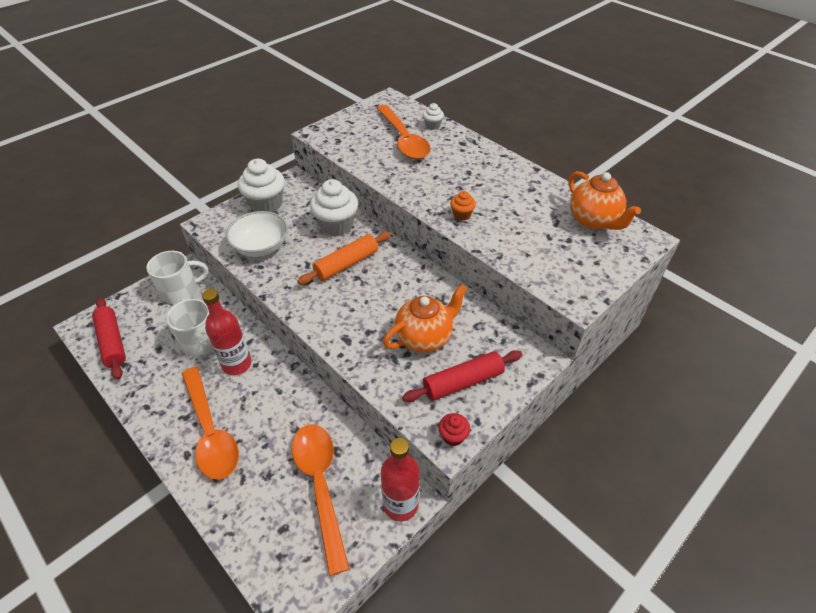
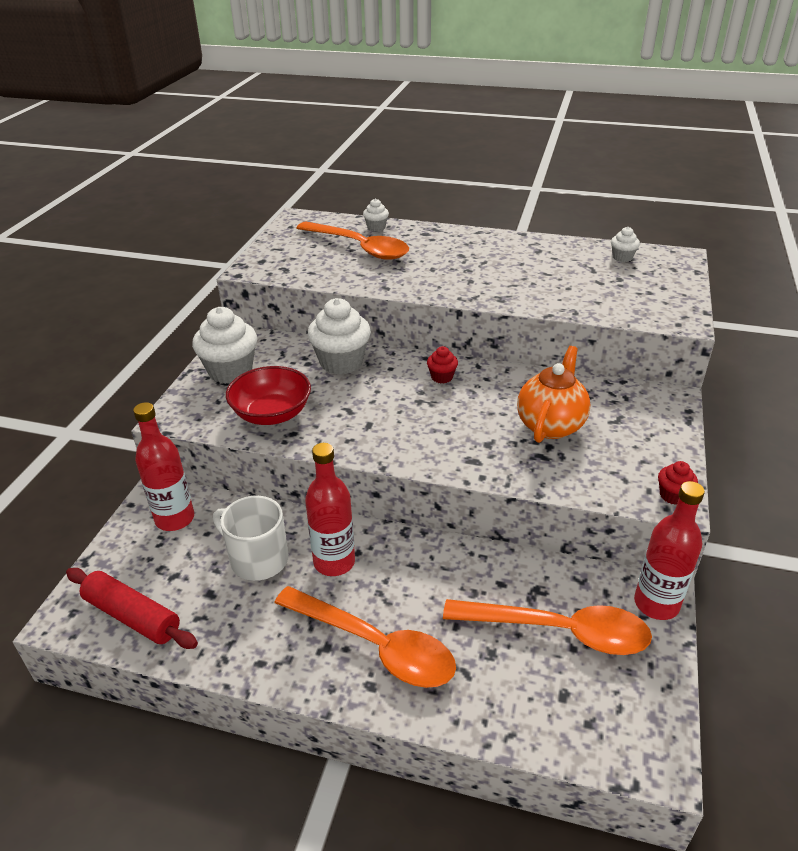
camera: 30 degrees left, 10 degrees down
white mug [147,251,208,304] -> red bottle [133,402,194,531]
white bowl [226,211,288,257] -> red bowl [226,366,311,425]
orange spoon [292,424,350,576] -> orange spoon turned 150 degrees clockwise [443,599,652,655]
orange rolling pin [297,232,391,285] -> none
red rolling pin [402,350,522,402] -> none
orange cupcake [450,191,476,221] -> none
orange teapot [568,171,641,230] -> white cupcake [611,227,640,262]
none -> red cupcake [427,346,458,383]

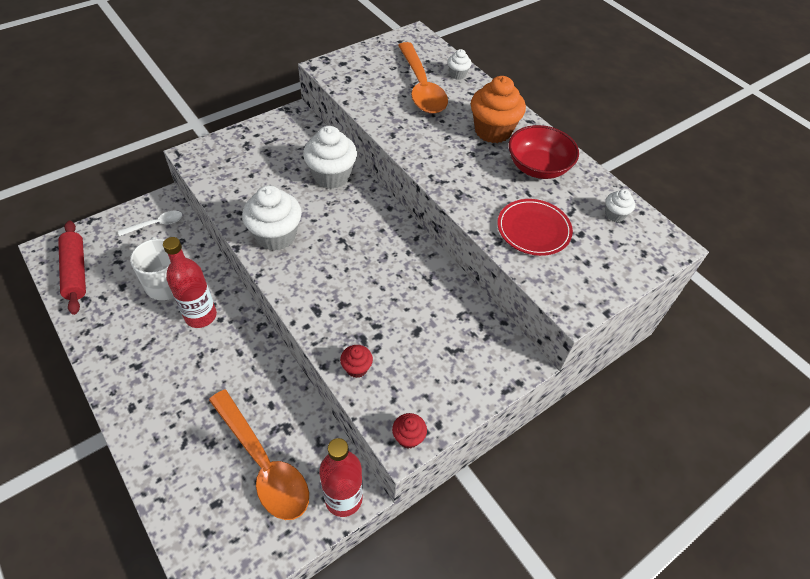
camera: 35 degrees right, 15 degrees up
red bottle [133,402,194,531] -> white spoon [118,211,183,236]
white cupcake [192,307,257,384] -> white cupcake moved to [242,185,302,251]
red bowl [226,366,311,425] -> red bowl moved to [509,125,579,179]
orange spoon [274,586,456,688] -> none
red cupcake [427,346,458,383] -> red cupcake moved to [340,345,373,378]
orange teapot [517,346,591,443] -> none
none -> orange cupcake [471,76,526,143]
none -> red plate [498,199,573,256]

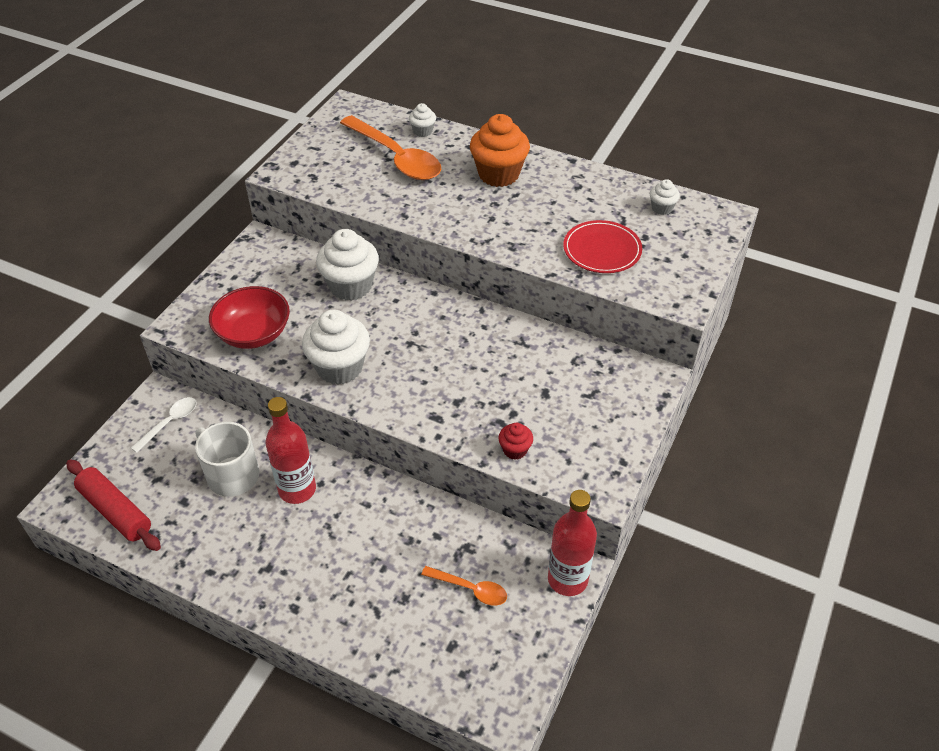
camera: 25 degrees left, 5 degrees down
orange spoon [209,390,309,520] -> orange spoon [421,566,507,606], size x0.50
red cupcake [392,413,427,448] -> none
red bowl [509,125,579,179] -> red bowl moved to [209,286,290,349]

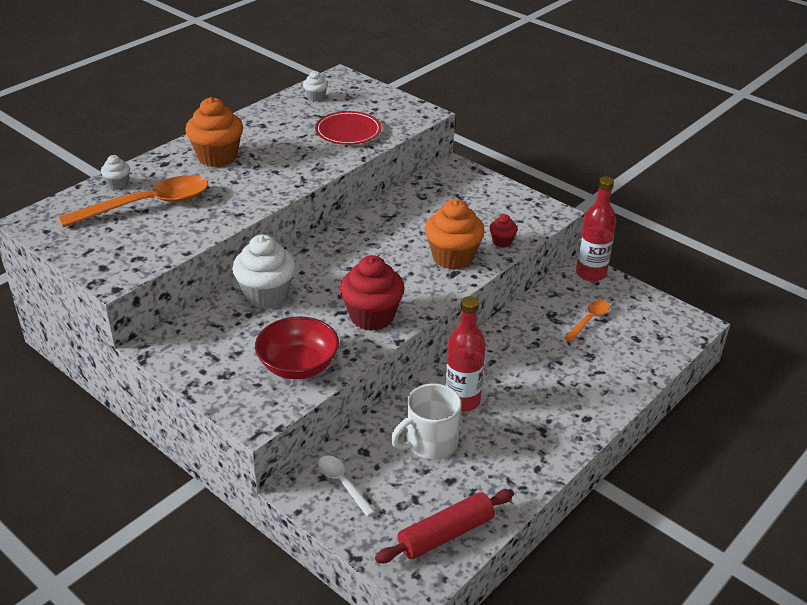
camera: 75 degrees left, 10 degrees down
white cupcake [302,310,370,385] -> red cupcake [340,255,405,331]
none -> orange cupcake [425,199,485,270]

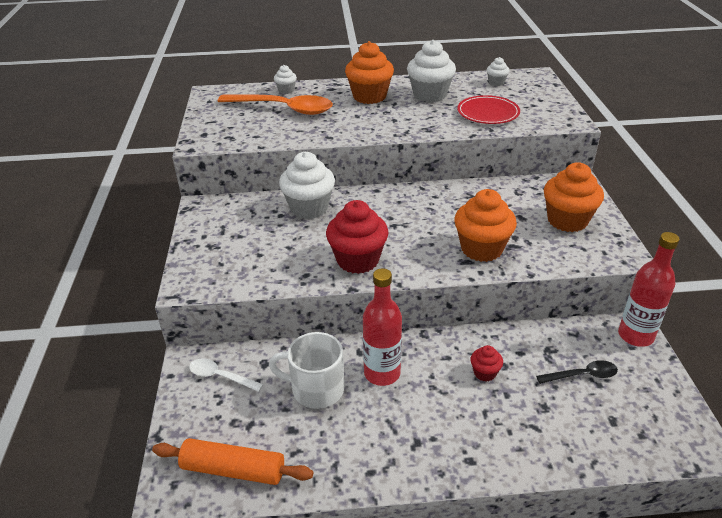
camera: 45 degrees right, 0 degrees up
red bowl [255,316,339,379] -> none
white spoon [318,456,376,517] -> white spoon turned 75 degrees counterclockwise [189,359,263,392]
red rolling pin [375,489,514,563] -> orange rolling pin [152,438,313,485]
red cupcake [489,214,518,248] -> red cupcake moved to [471,345,503,381]
orange spoon [564,300,610,342] -> black spoon [536,360,618,384]
none -> white cupcake [407,40,456,102]
none -> orange cupcake [544,162,604,232]

